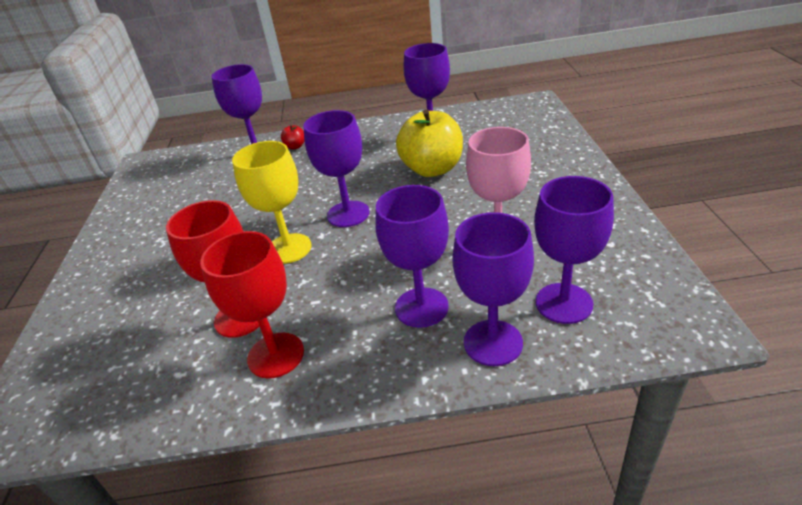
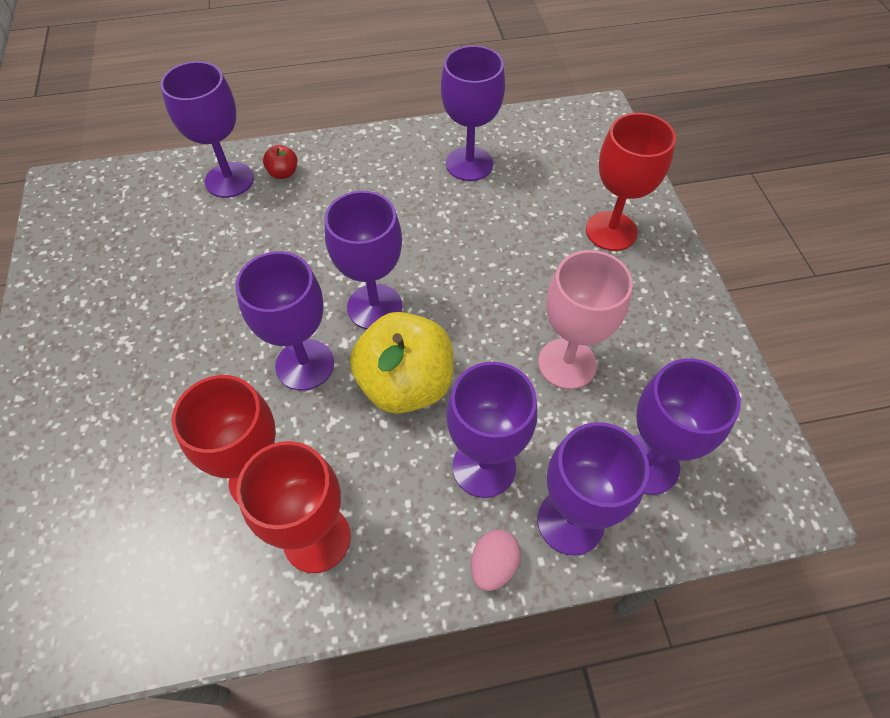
camera: 10 degrees left, 20 degrees up
yellow goblet [232,141,312,264] -> purple goblet [235,251,334,390]
yellow apple [396,109,463,177] -> yellow apple moved to [350,312,453,414]
none -> pink egg [471,529,521,591]
none -> red goblet [586,113,676,251]

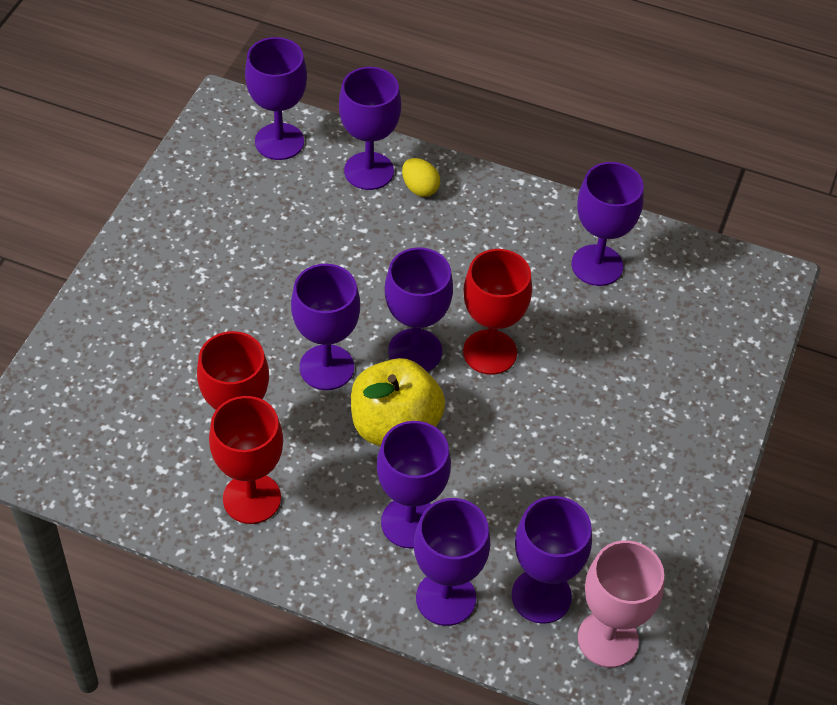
camera: 30 degrees right, 5 degrees down
red apple [263,145,297,179] -> yellow egg [402,158,440,197]
pink egg [471,529,521,591] -> none
pink goblet [538,250,633,389] -> pink goblet moved to [578,540,664,668]
red goblet [586,113,676,251] -> red goblet moved to [463,249,532,375]
none -> purple goblet [245,37,307,160]

